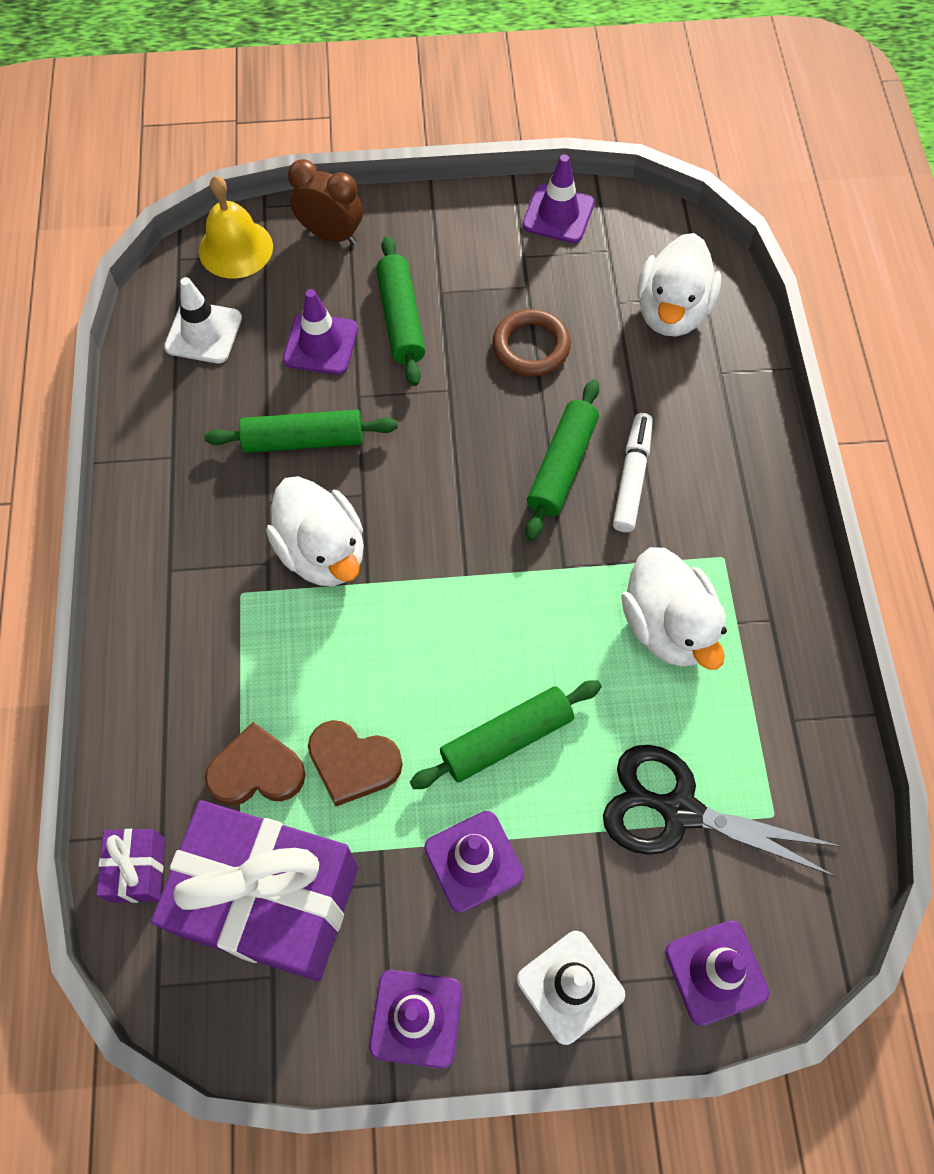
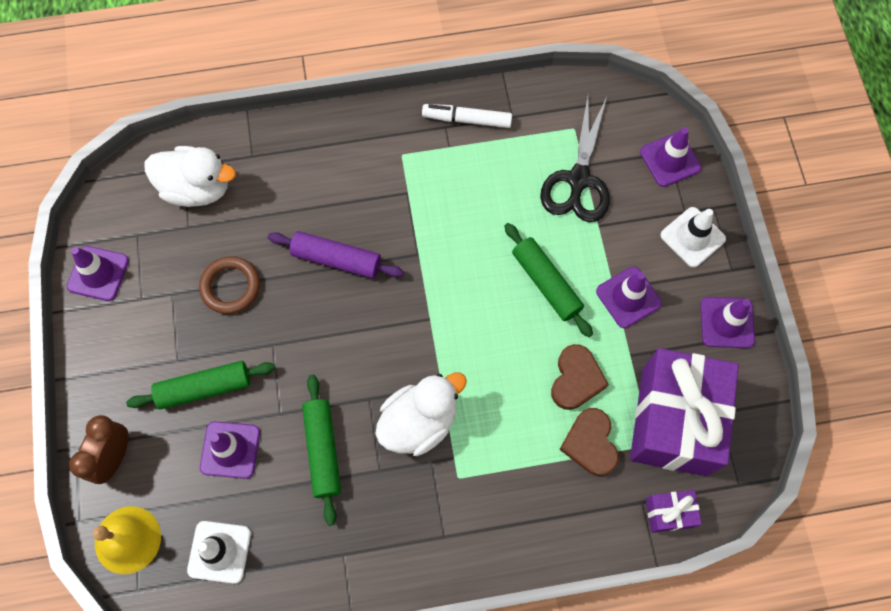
camera: 95 degrees left, 5 degrees up
green rolling pin [526,380,599,540] -> purple rolling pin [268,231,404,278]
white marker [613,413,653,532] -> white marker moved to [422,104,512,128]
white duck [621,547,727,670] -> none

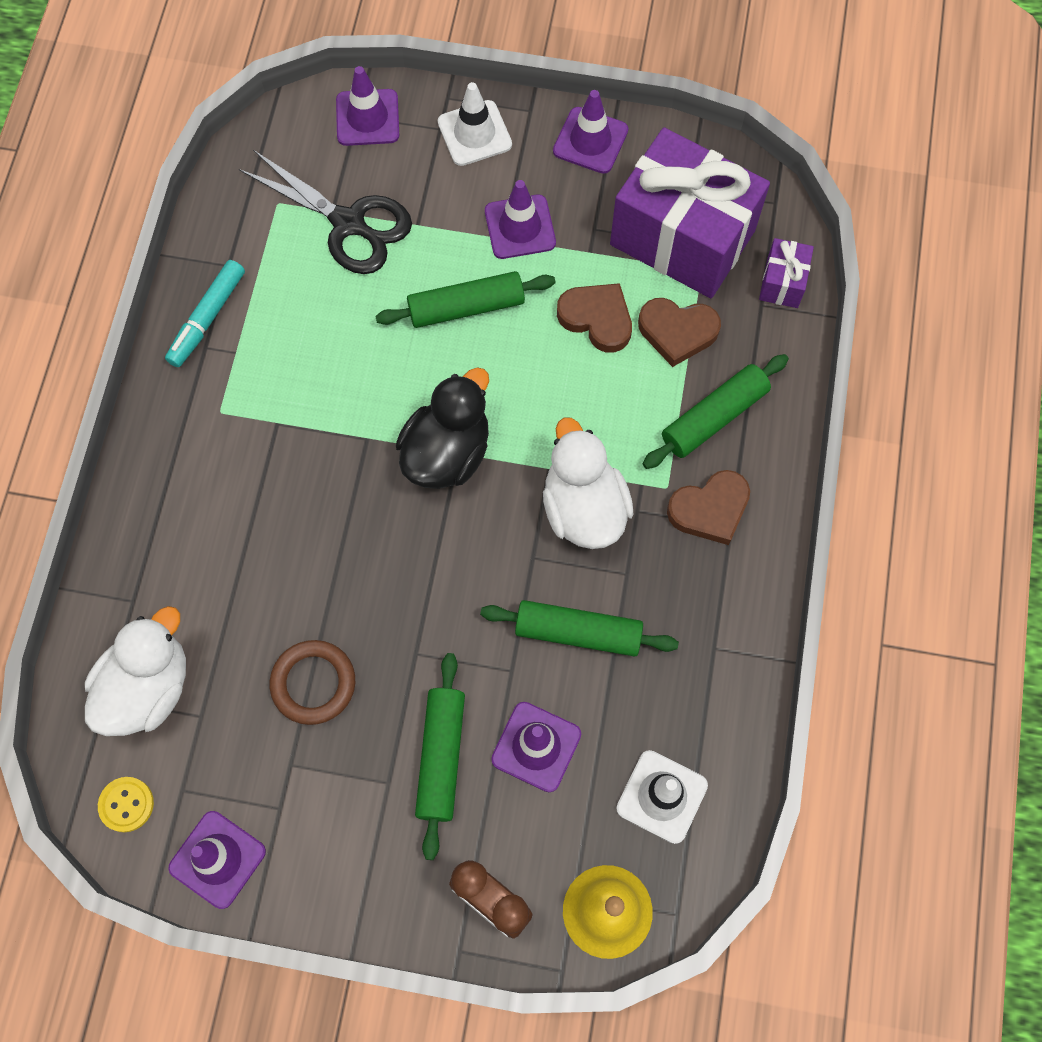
camera: 70 degrees left, 0 degrees up
purple rolling pin [268,231,404,278] -> none
white marker [422,104,512,128] -> turquoise marker [165,260,245,367]
none -> yellow button [98,777,154,832]
none -> black duck [396,367,489,489]
none -> green rolling pin [643,354,789,469]
none -> brown heart [667,470,750,545]

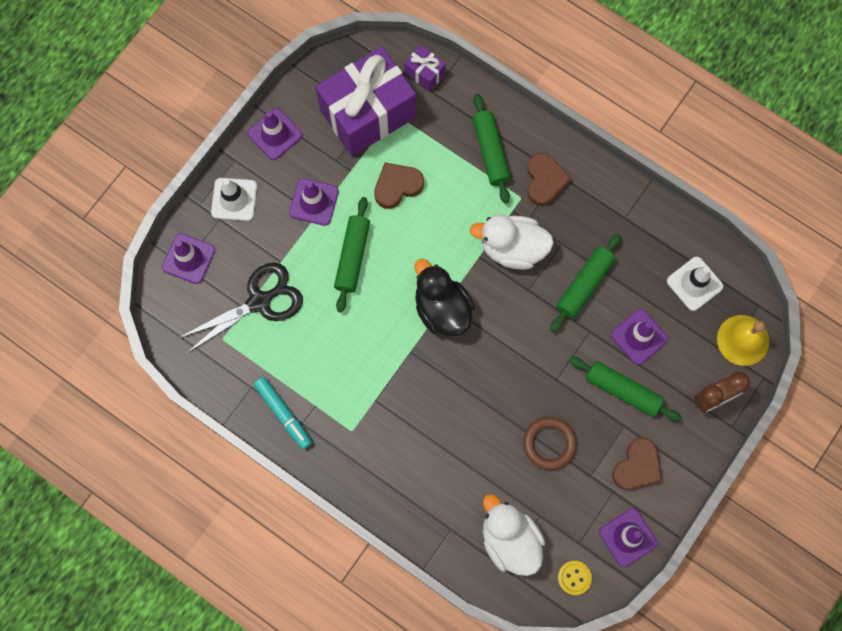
camera: 65 degrees left, 5 degrees up
brown heart [638,298,721,367] -> brown heart moved to [612,438,662,490]

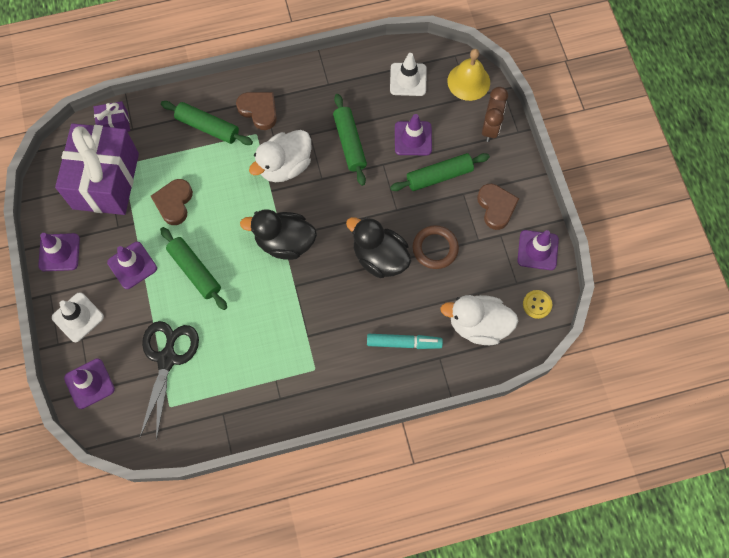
camera: 50 degrees left, 5 degrees down
turquoise marker [254,377,312,449] -> turquoise marker moved to [367,334,443,349]
none -> black duck [346,217,411,278]

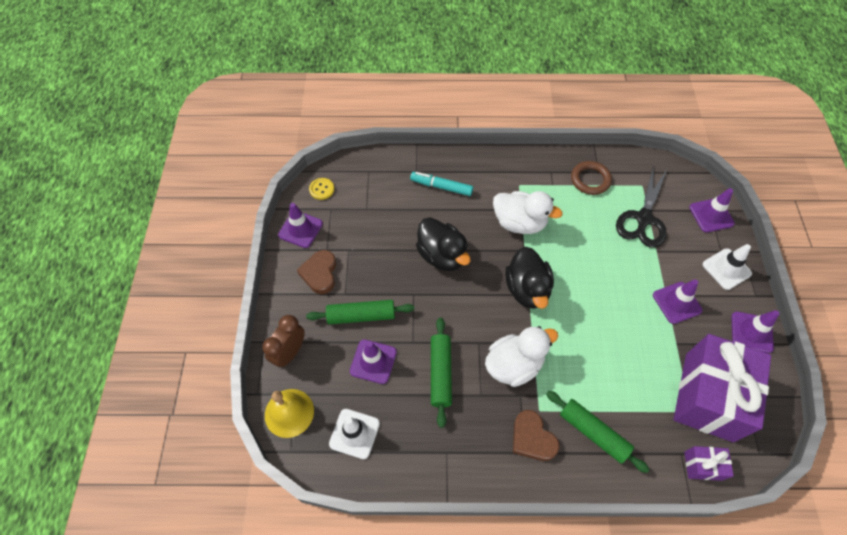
camera: 165 degrees left, 10 degrees down
brown heart [151,179,193,225] -> none
green rolling pin [160,227,227,310] -> none
black duck [240,209,317,260] -> black duck turned 60 degrees clockwise [505,247,554,309]
brown ring [413,225,459,269] -> brown ring moved to [571,161,612,195]
white duck [440,295,518,345] -> white duck moved to [493,191,562,234]

